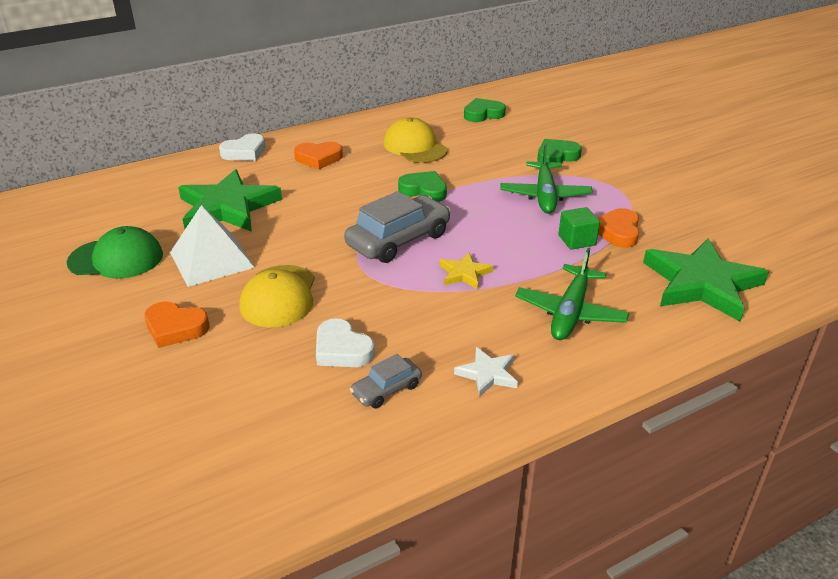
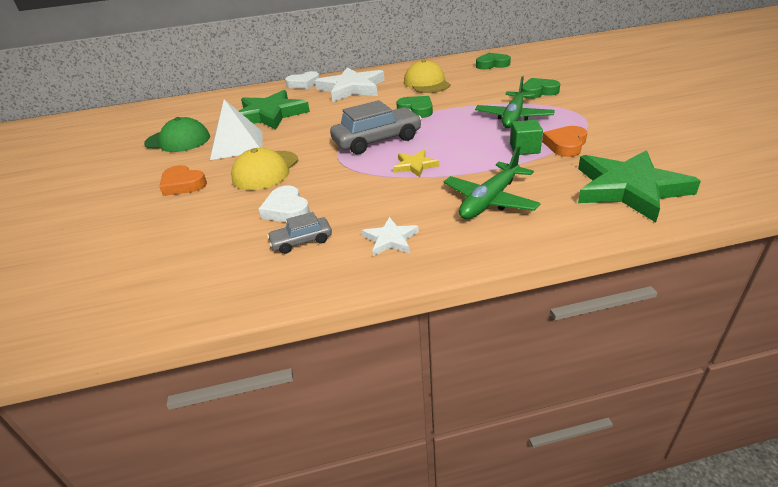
camera: 20 degrees right, 0 degrees up
orange heart [294,142,343,169] -> white star [315,67,385,102]

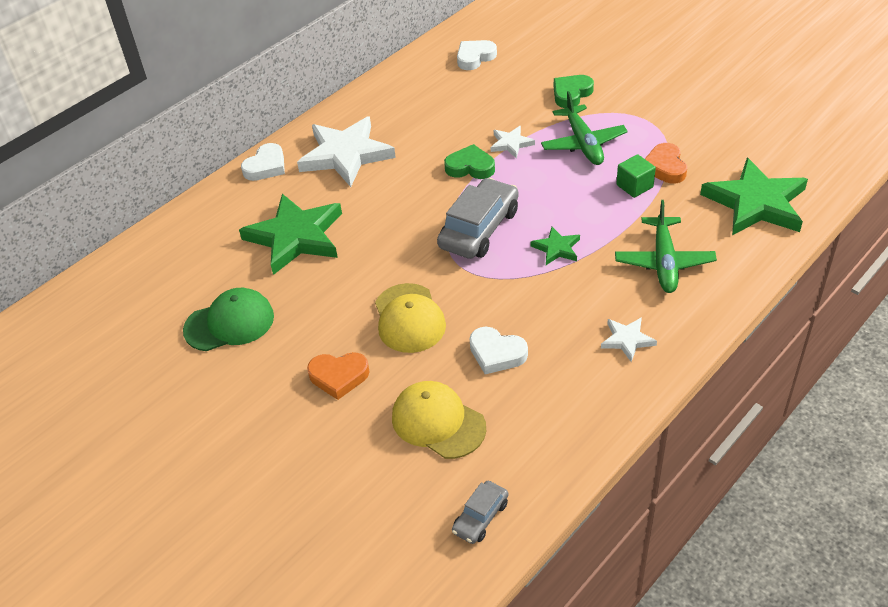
camera: 35 degrees left, 10 degrees up
white pyramid [210,99,263,160] -> none
grey car [267,212,332,254] -> grey car moved to [452,481,508,544]
yellow star [393,150,439,177] -> green star [531,227,580,265]
yellow cap [404,60,451,93] -> yellow cap moved to [392,381,486,459]
green heart [476,53,511,69] -> white heart [457,40,497,70]
none -> white star [491,126,535,159]

